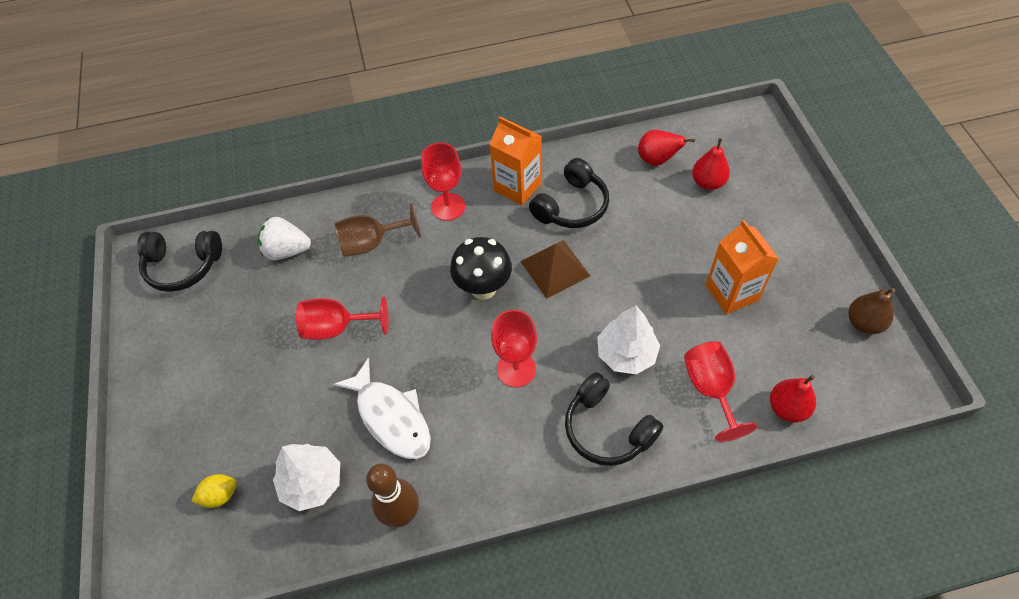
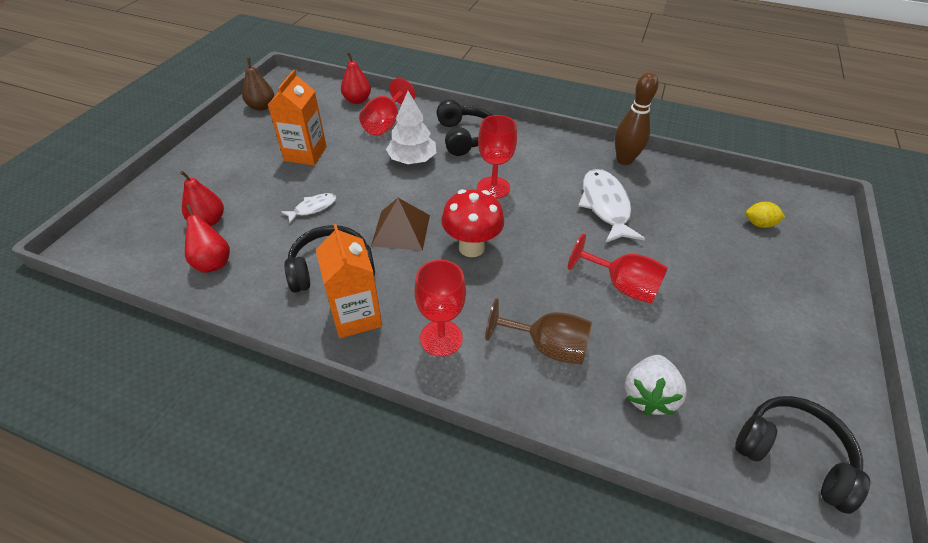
camera: 150 degrees left, 10 degrees down
white strawberry [258,217,311,260] -> white strawberry turned 75 degrees clockwise [624,355,687,415]
white tree [273,444,340,511] -> none
black mushroom [450,237,512,300] -> red mushroom [441,189,504,257]
none -> white fish [281,193,336,223]

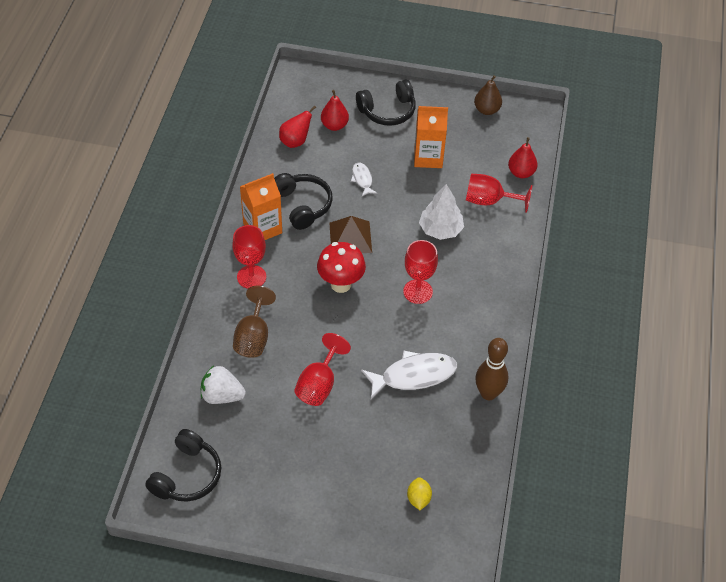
camera: 80 degrees right, 5 degrees up
white fish [281,193,336,223] -> white fish turned 150 degrees counterclockwise [351,162,377,196]
black headphones [436,100,492,156] -> black headphones moved to [356,79,416,126]

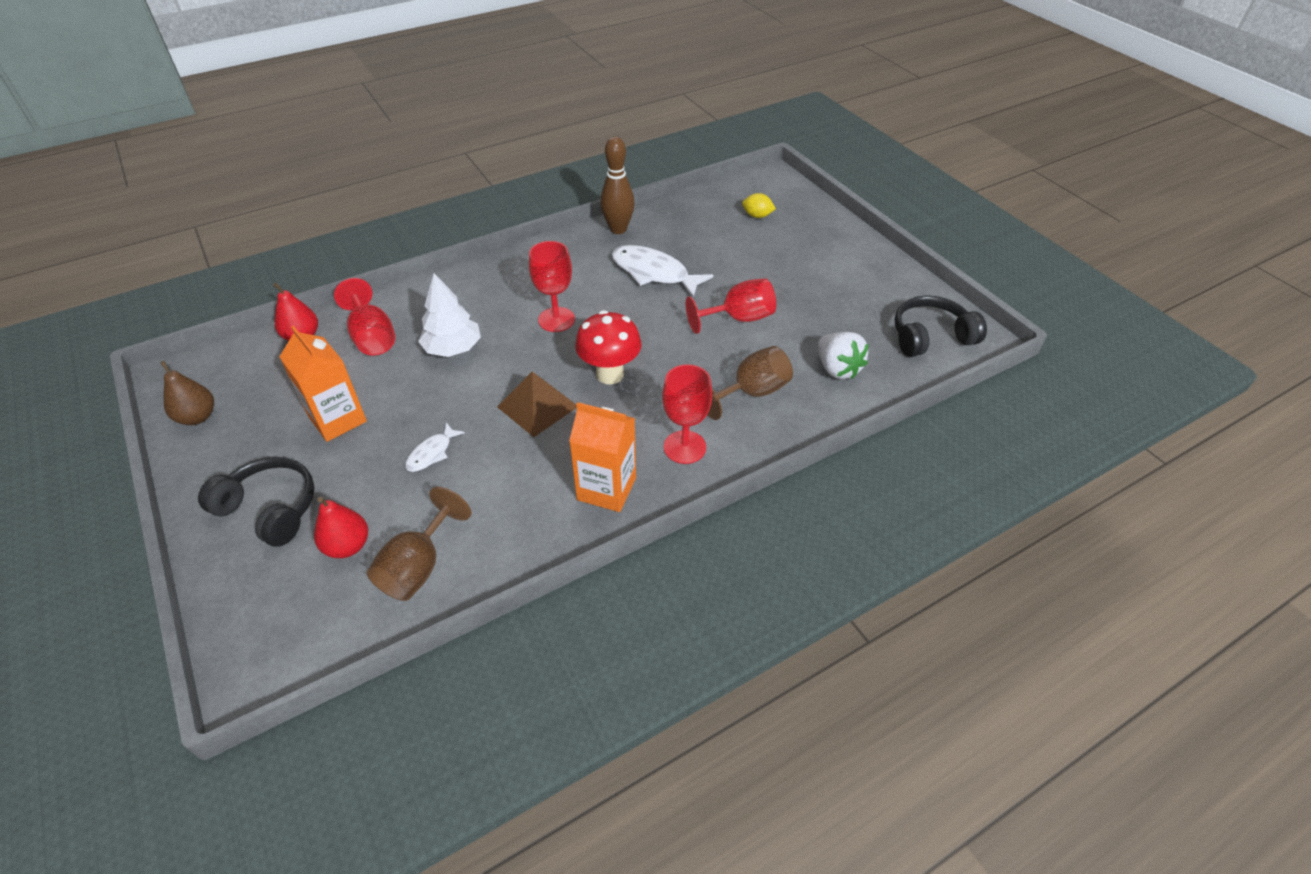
camera: 130 degrees left, 5 degrees down
black headphones [274,173,333,230] -> none
red pear [279,106,316,148] -> brown goblet [367,487,471,601]
yellow lemon [407,477,432,510] -> yellow lemon turned 60 degrees clockwise [742,193,776,218]

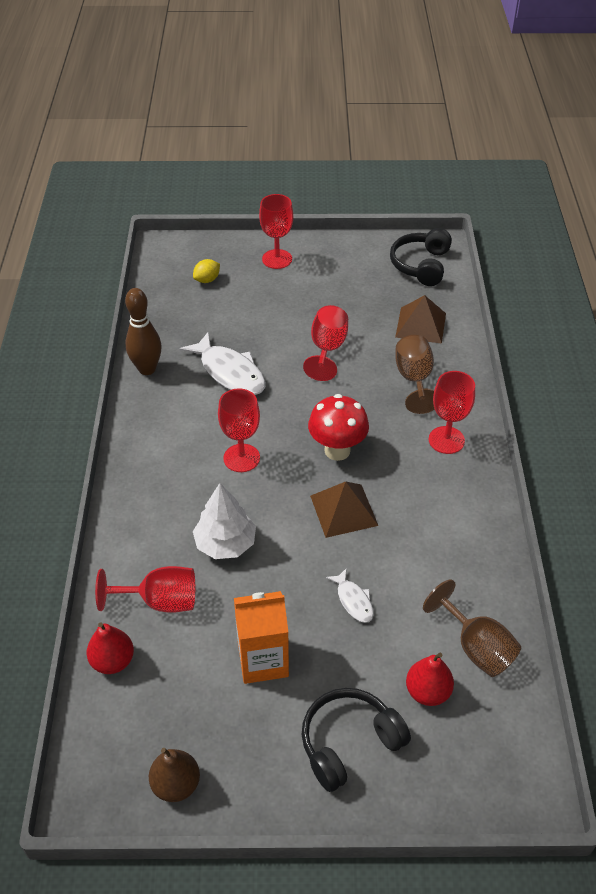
camera: 60 degrees left, 0 degrees up
orange carton [569,402,636,512] -> none
white fish [611,245,713,298] -> white fish turned 105 degrees counterclockwise [180,331,265,395]
white strawberry [818,332,869,379] -> brown pyramid [395,295,446,344]
none -> red goblet [259,194,293,269]

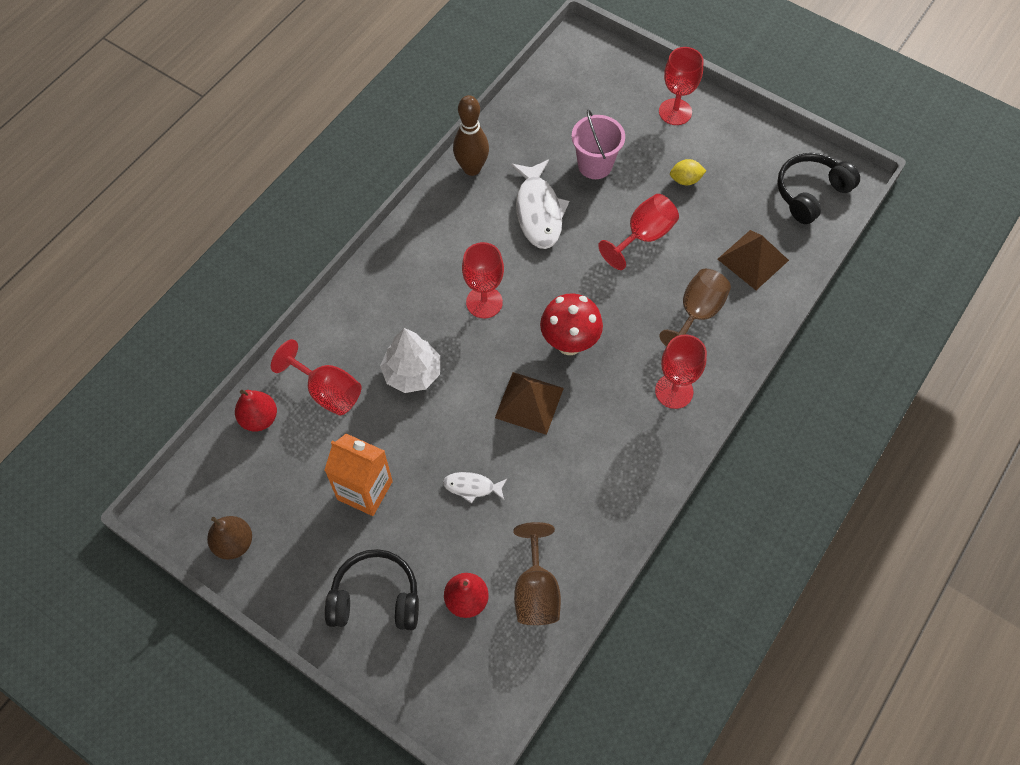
camera: 35 degrees right, 15 degrees up
yellow lemon [193,259,220,283] -> yellow lemon moved to [670,159,707,185]
white fish [326,568,374,623] -> white fish turned 90 degrees clockwise [443,472,507,504]
none -> pink bucket [572,109,625,179]

